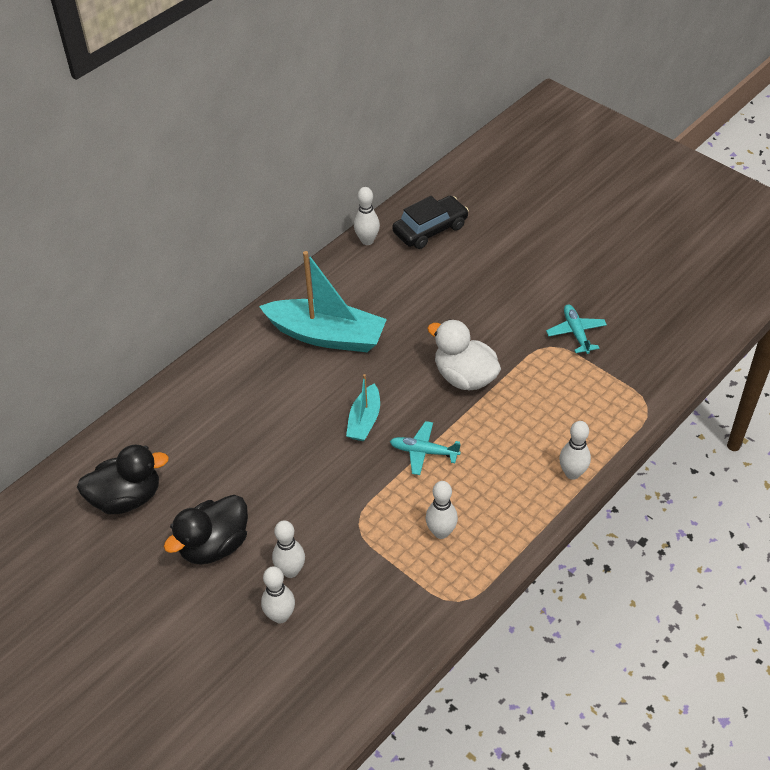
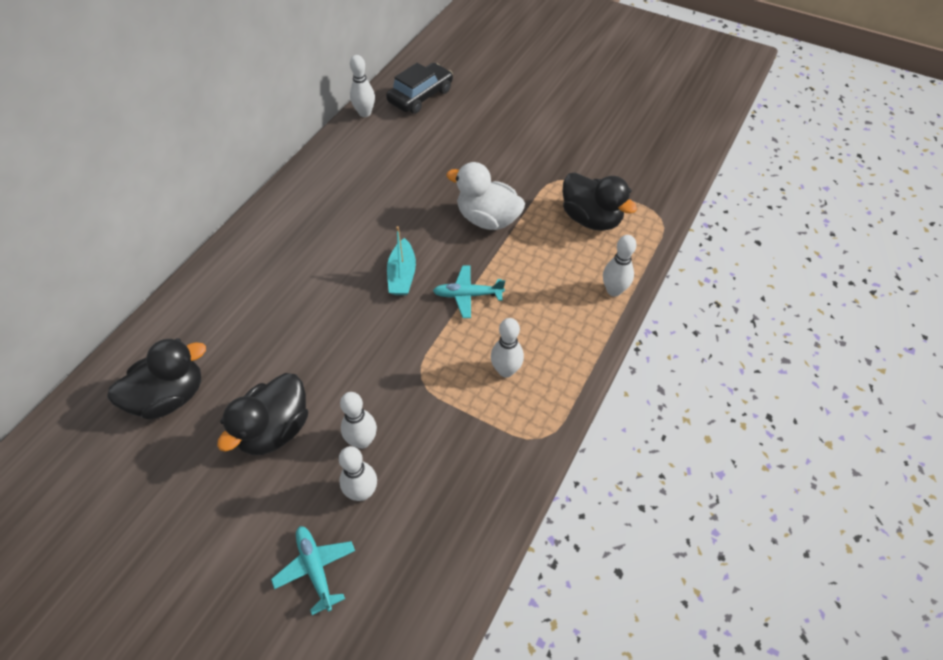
camera: 15 degrees left, 5 degrees up
turquoise boat [259,251,387,352] -> none
turquoise plane [546,305,607,354] -> turquoise plane moved to [271,526,355,615]
none -> black duck [563,173,637,231]

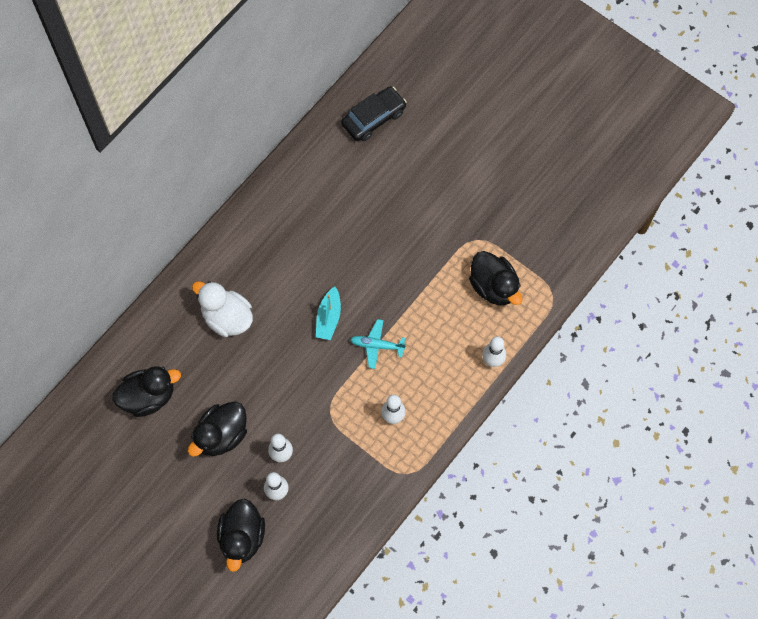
camera: 10 degrees right, 15 degrees up
turquoise plane [271,526,355,615] -> black duck [217,499,265,572]
white bowling pin [350,55,375,117] -> none
white duck [446,162,525,230] -> white duck moved to [192,281,253,337]

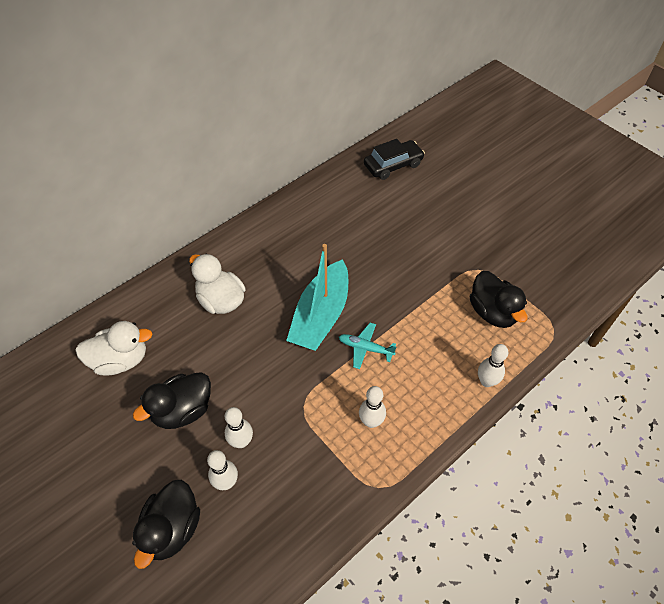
camera: 10 degrees right, 15 degrees down
black duck [112,366,181,417] -> white duck [75,321,152,375]
turquoise boat [316,287,341,340] -> turquoise boat [286,244,348,351], size x1.91

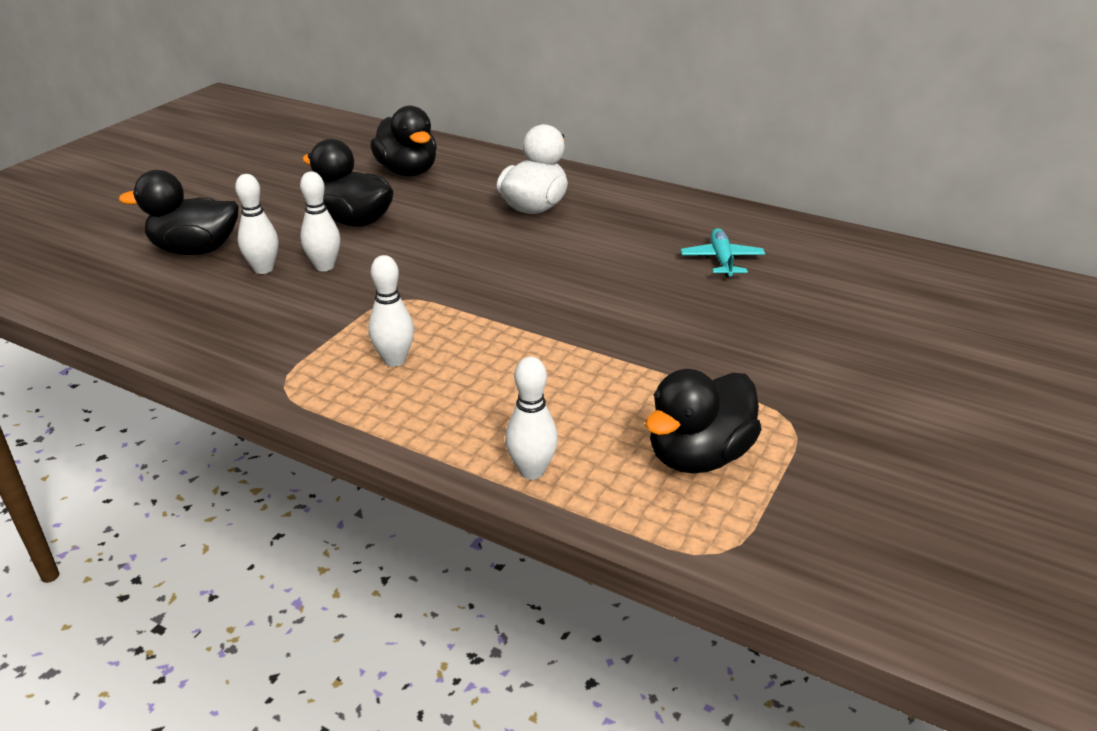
camera: 70 degrees right, 20 degrees down
white duck [75,321,152,375] -> black duck [370,106,437,176]
turquoise boat [286,244,348,351] -> none
turquoise plane [339,323,396,369] -> turquoise plane moved to [681,228,765,277]
black car [364,139,425,180] -> none

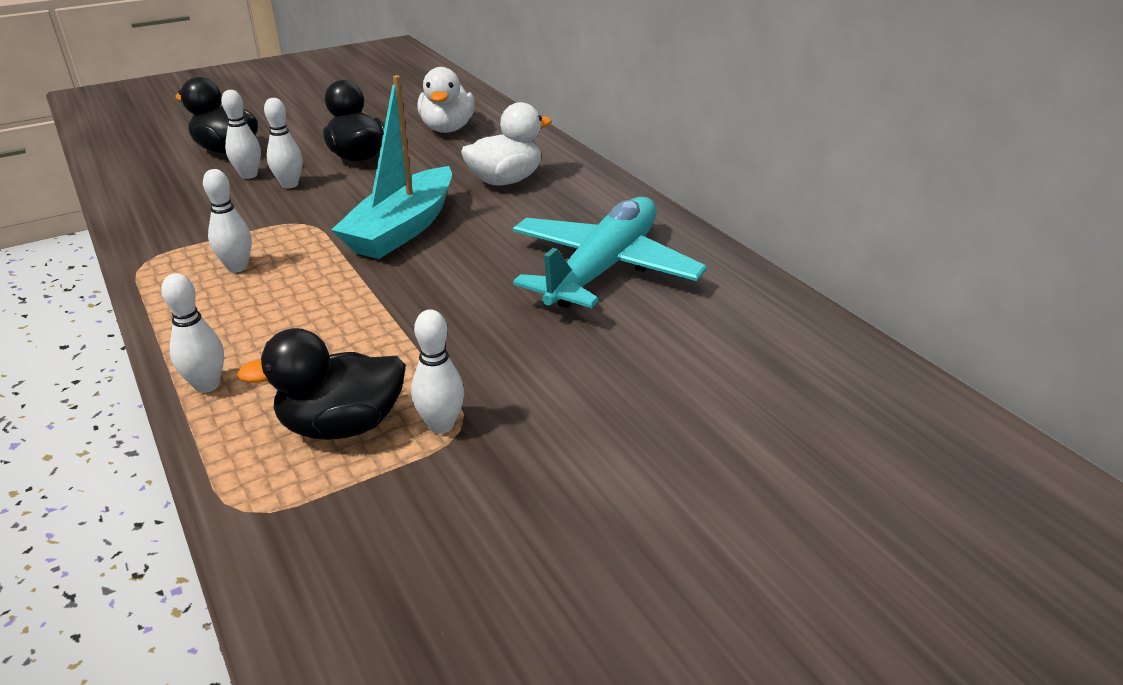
camera: 30 degrees right, 0 degrees up
black duck [370,106,437,176] -> white duck [417,67,475,133]
turquoise plane [681,228,765,277] -> turquoise plane [513,197,707,308], size x2.33
none -> turquoise boat [331,75,452,259]
none -> white bowling pin [411,309,464,434]

